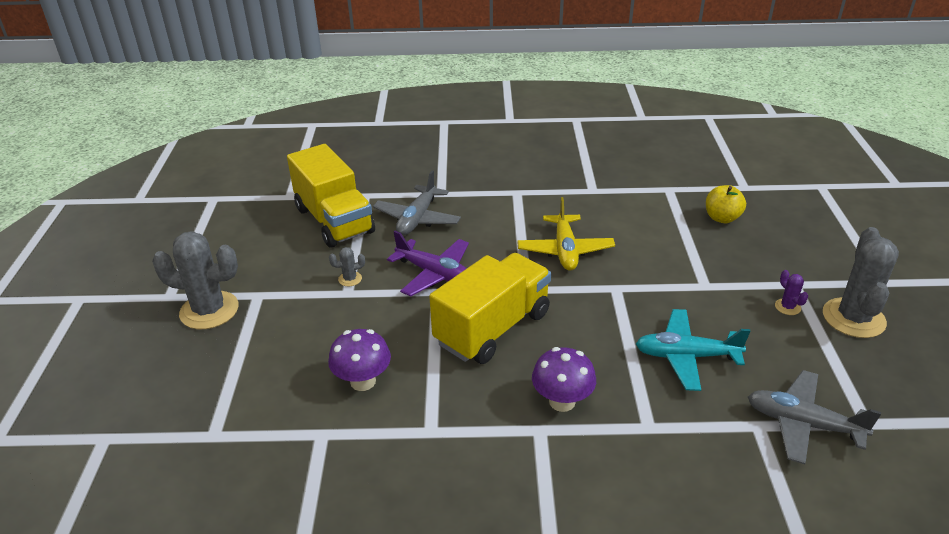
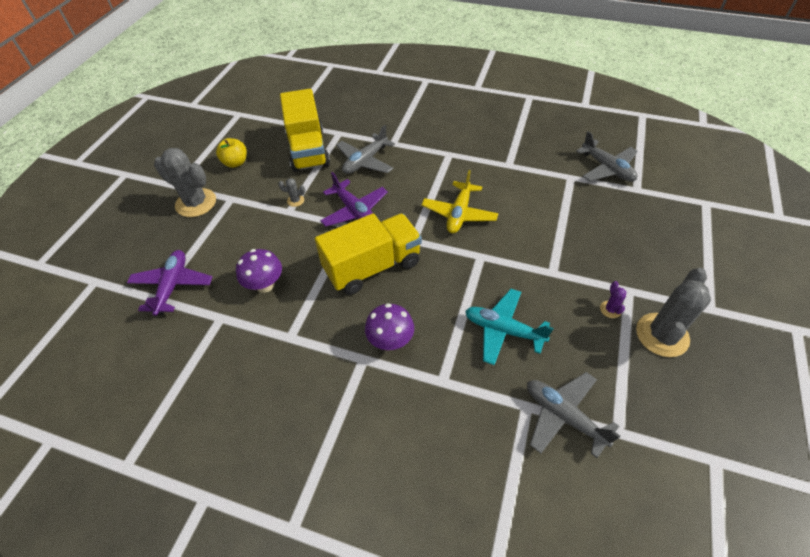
camera: 20 degrees right, 15 degrees up
yellow apple [706,185,746,223] -> yellow apple moved to [216,138,247,168]
none -> purple plane [127,250,212,316]
none -> grey plane [576,131,638,182]

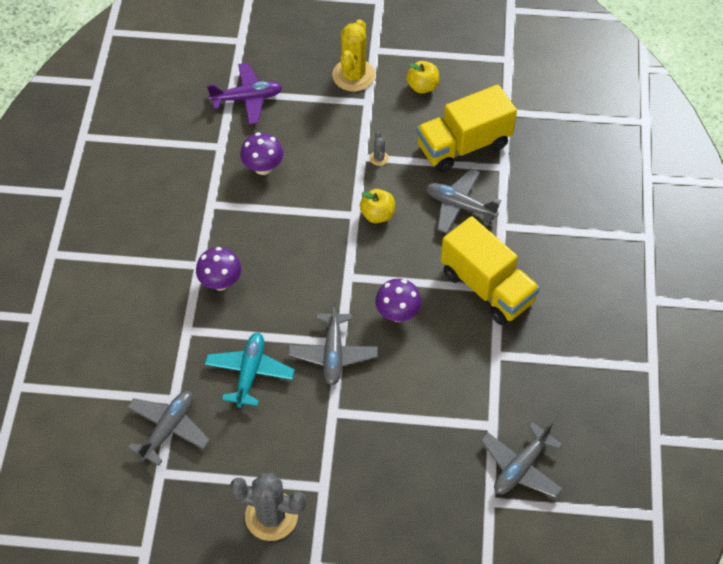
camera: 75 degrees right, 5 degrees up
grey cactus [154,148,216,217] -> yellow cactus [332,19,375,92]
yellow truck [315,214,422,295] -> yellow truck moved to [441,216,540,325]
purple plane [320,172,388,227] -> yellow apple [360,189,395,223]
yellow plane [421,170,498,233] -> purple mushroom [375,279,422,322]
purple cactus [600,281,626,318] -> none
none -> grey plane [288,301,378,385]

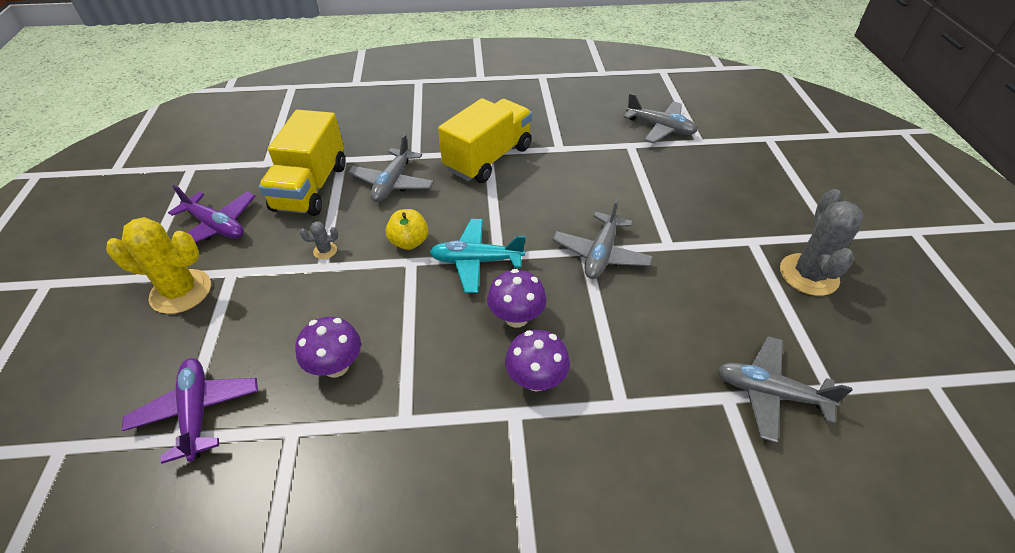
camera: 100 degrees left, 10 degrees down
turquoise plane [205,332,295,408] -> turquoise plane moved to [430,219,526,293]
grey plane [288,301,378,385] -> grey plane turned 120 degrees clockwise [552,199,653,279]
purple mushroom [375,279,422,322] -> purple mushroom moved to [487,269,547,328]
yellow apple [406,61,439,93] -> purple plane [168,185,256,243]
yellow truck [416,84,517,173] -> yellow truck turned 45 degrees clockwise [259,110,346,216]

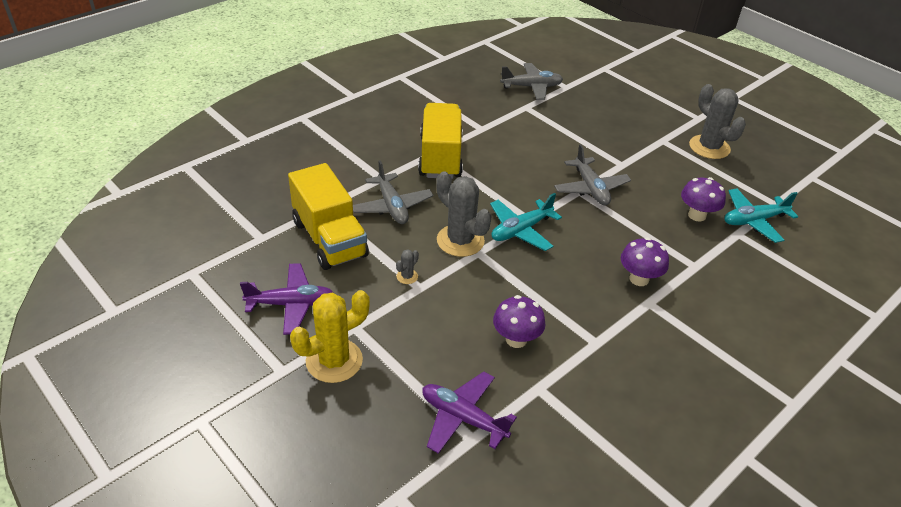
camera: 40 degrees left, 5 degrees down
yellow apple [385,209,428,250] -> grey cactus [436,171,492,257]
purple mushroom [487,269,547,328] -> purple mushroom moved to [681,177,726,222]
grey plane [718,336,852,443] -> turquoise plane [724,188,798,243]

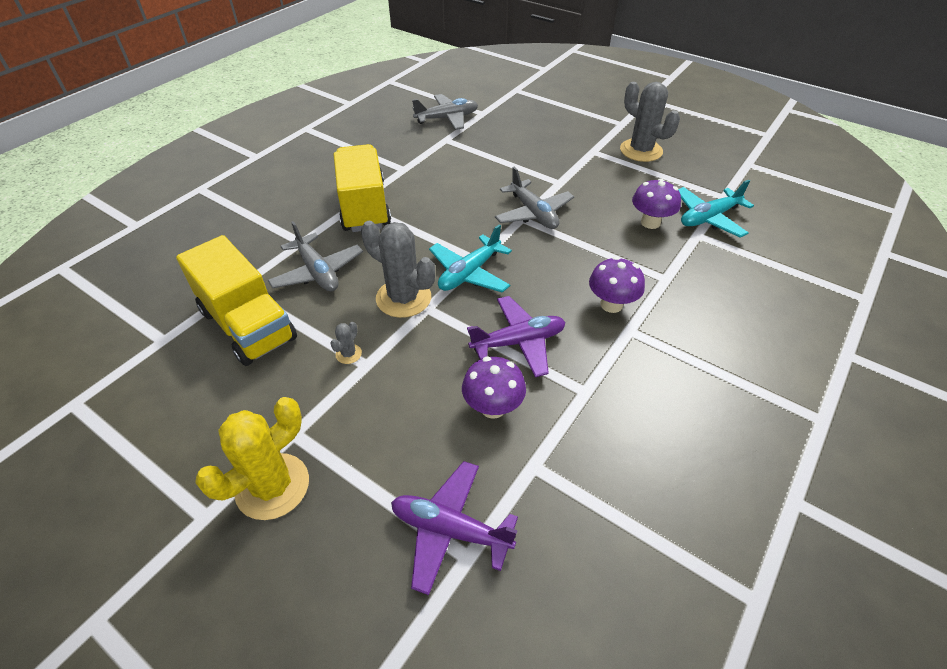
camera: 10 degrees left, 5 degrees up
purple plane [240,263,333,335] -> purple plane moved to [467,296,566,377]

